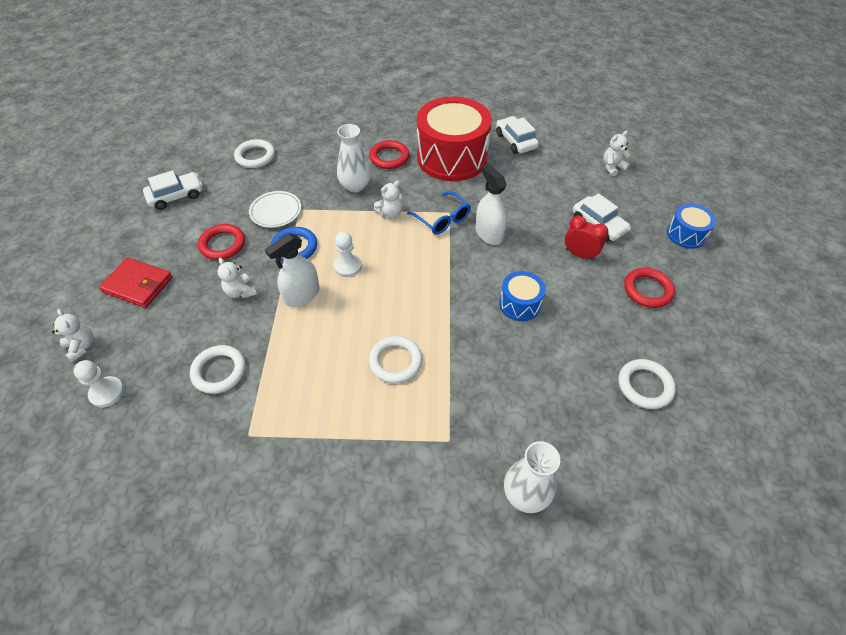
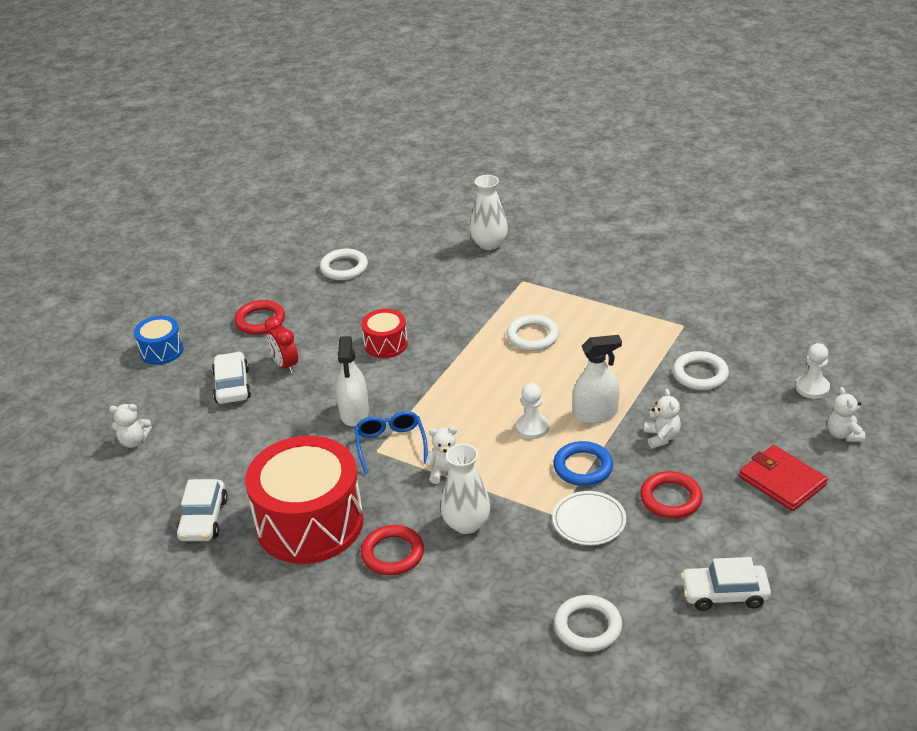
camera: 150 degrees left, 15 degrees down
blue drum [499,271,546,321] -> red drum [361,309,408,358]

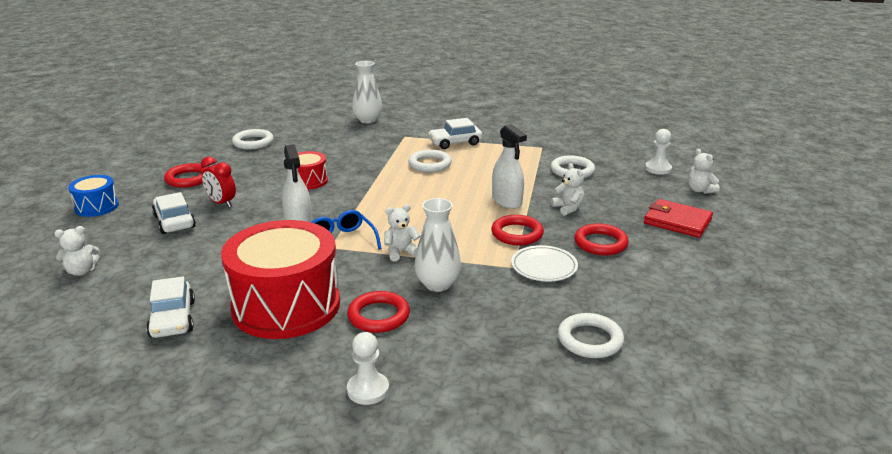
camera: 20 degrees left, 10 degrees down
white pawn [515,383,549,439] -> white pawn moved to [347,332,389,405]
blue ring [553,441,613,486] -> red ring [491,215,544,246]
white spray bottle [573,335,622,424] -> white spray bottle turned 90 degrees clockwise [492,124,527,209]
white car [681,557,771,611] -> white car moved to [428,118,483,149]

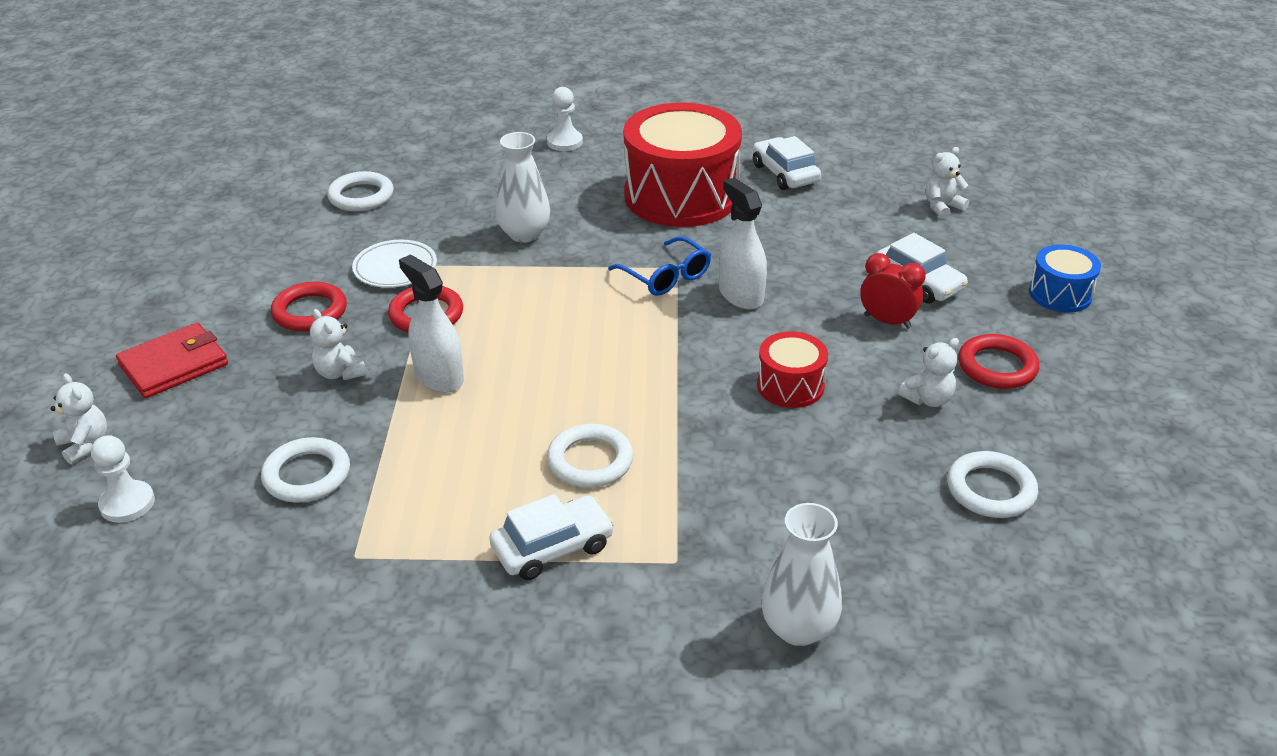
camera: 170 degrees right, 10 degrees up
red ring [347,291,410,333] -> none
white teddy bear [384,204,420,261] -> white teddy bear moved to [898,338,959,407]
red wallet [644,199,713,238] -> red wallet turned 60 degrees counterclockwise [116,323,228,398]

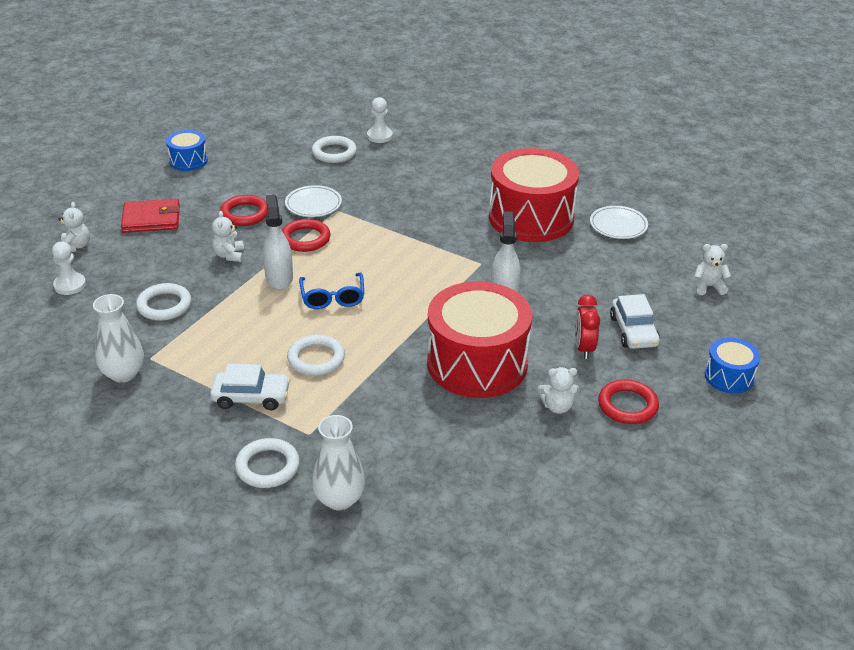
camera: 30 degrees right, 0 degrees up
white vase [495,132,550,243] -> white vase moved to [93,294,144,383]
white pawn [547,87,583,151] -> white pawn moved to [367,97,393,143]
blue glasses [608,236,711,296] -> blue glasses moved to [299,273,364,309]
white car [753,136,821,190] -> white plate [590,206,648,239]
red drum [757,331,828,408] -> red drum [427,281,532,398], size x2.10
red clock [860,253,926,329] -> red clock turned 150 degrees counterclockwise [575,295,600,359]
white ring [947,451,1038,518] -> white ring moved to [235,438,300,488]
none -> blue drum [166,130,208,171]

